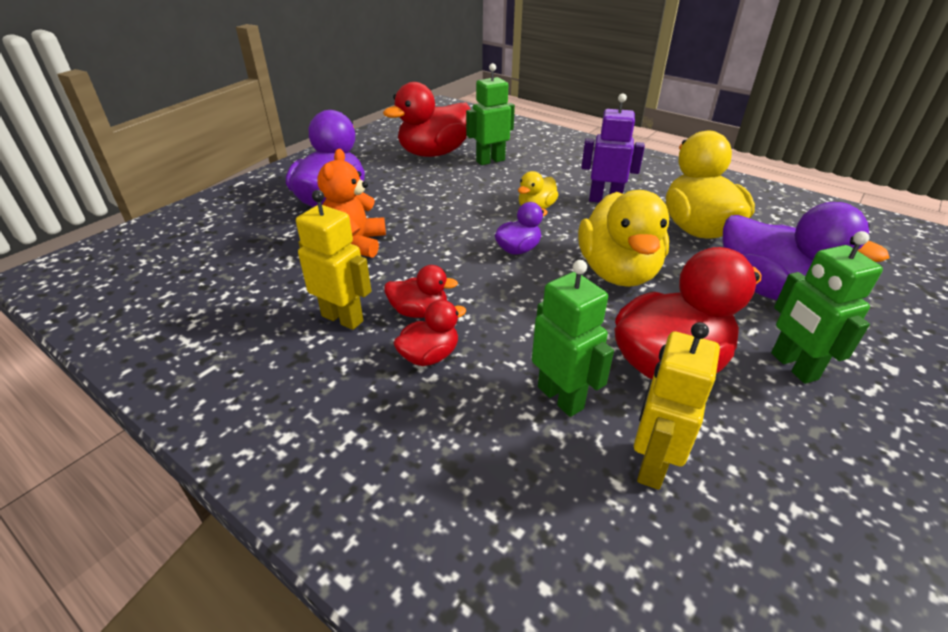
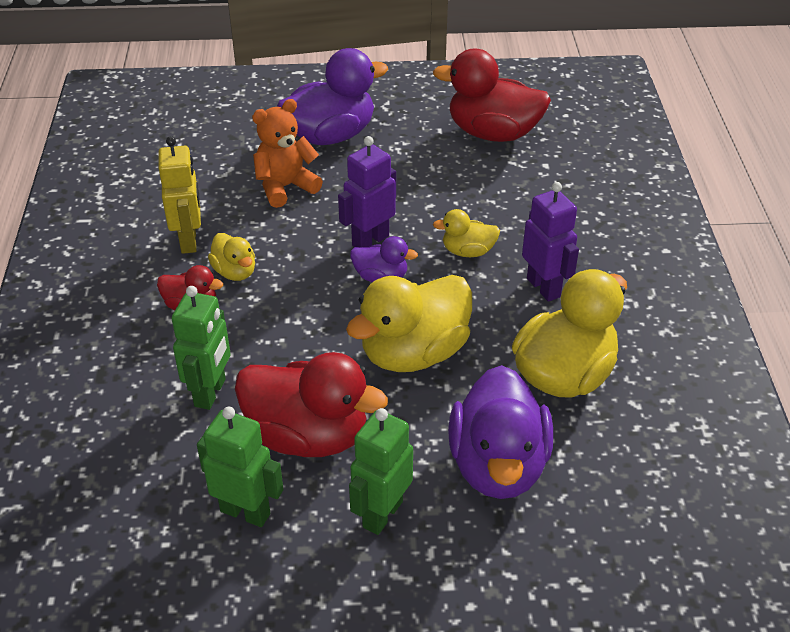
camera: 50 degrees right, 5 degrees up
red duck [384,265,458,318] -> yellow duck [208,233,255,281]
green robot [466,63,515,165] -> green robot moved to [197,407,284,527]
yellow robot [634,322,720,490] -> none
none -> purple robot [338,136,396,247]

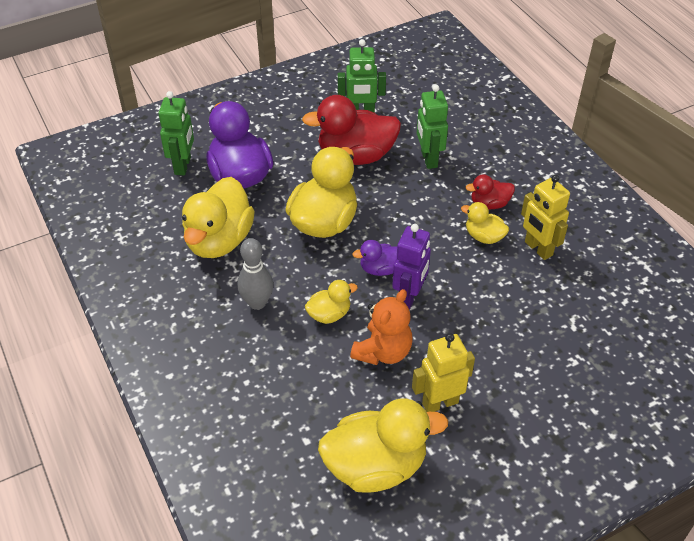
camera: 155 degrees right, 5 degrees up
orange teddy bear [252,99,323,208] -> orange teddy bear moved to [350,289,413,365]
purple duck [277,48,388,145] -> none
green robot [349,408,413,535] -> green robot moved to [159,91,194,175]
red duck [433,48,551,142] -> yellow duck [318,398,448,493]
purple robot [522,182,579,302] -> grey bowling pin [237,238,274,310]
none -> yellow robot [412,333,475,412]

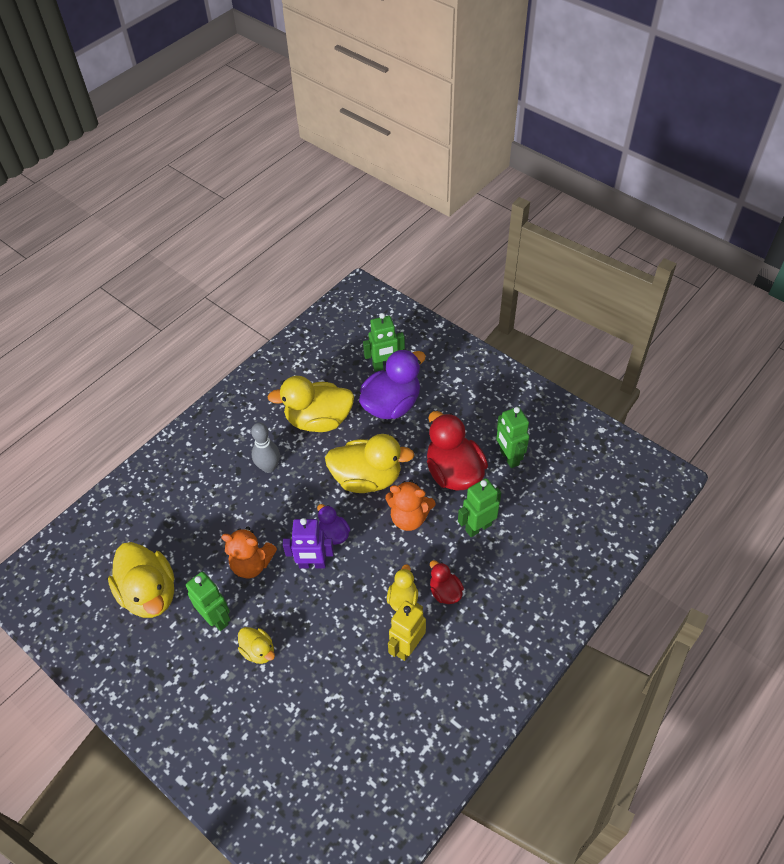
camera: 70 degrees right, 5 degrees up
yellow duck [305,280,358,324] -> yellow duck moved to [238,627,275,664]
yellow robot [412,333,475,412] -> green robot [186,572,231,631]
none -> orange teddy bear [385,480,436,531]

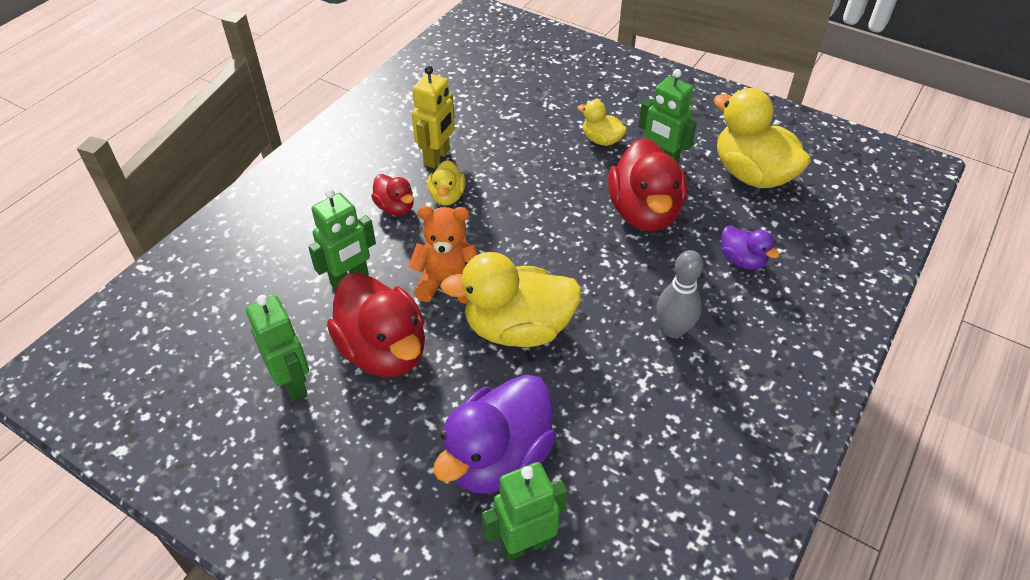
camera: 170 degrees right, 5 degrees down
orange teddy bear [221,526,277,578] -> red duck [608,138,687,231]
yellow duck [267,376,354,432] -> none
purple robot [283,518,334,568] -> none
purple duck [317,504,350,545] -> purple duck moved to [721,226,780,270]

